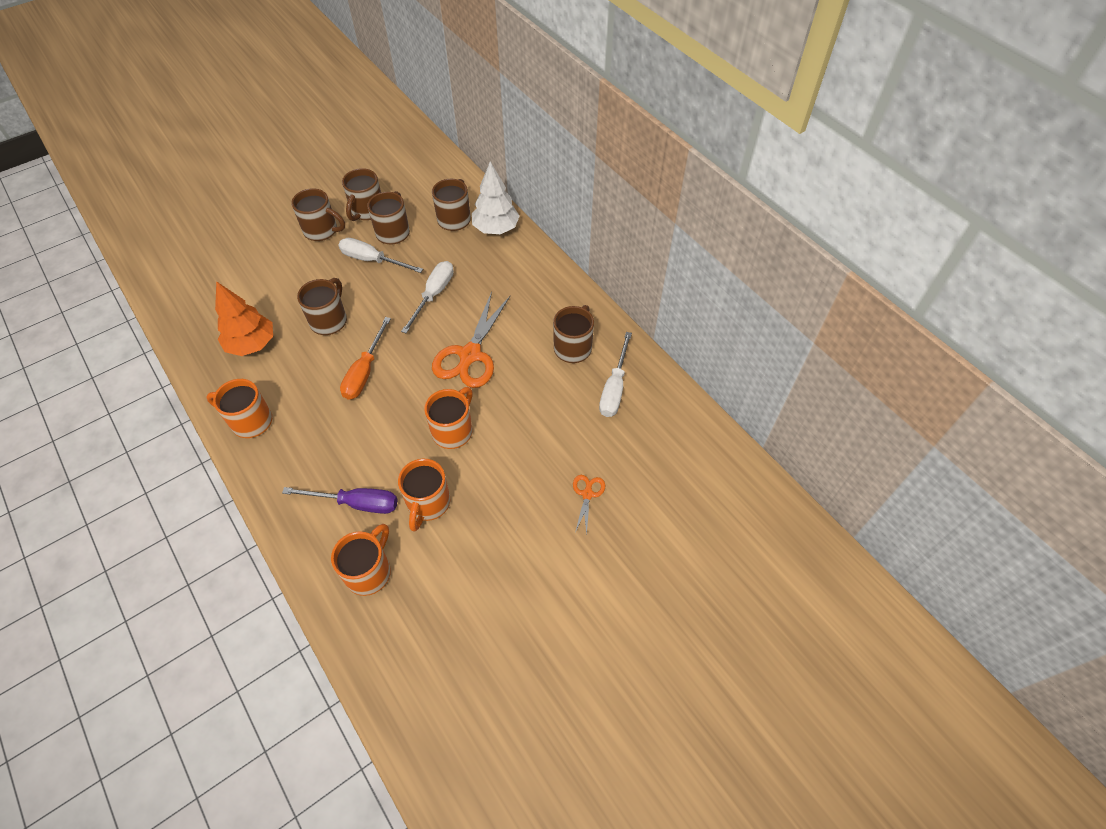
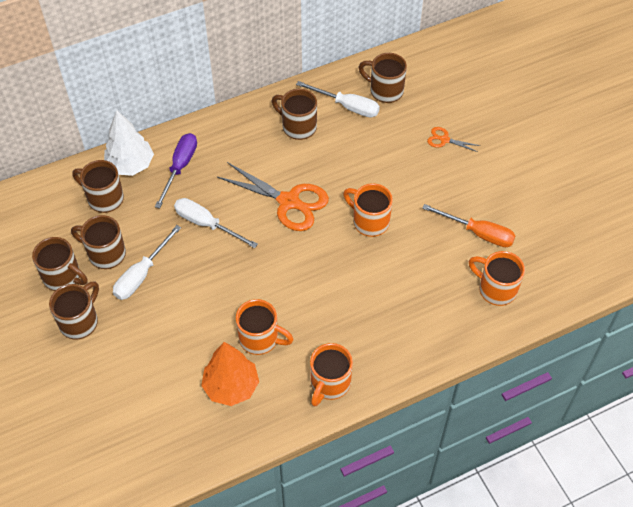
camera: 80 degrees left, 0 degrees up
purple screwdriver [282,487,398,514] -> purple screwdriver moved to [155,133,197,208]
brown mug [297,278,347,335] -> brown mug moved to [358,53,407,103]
orange screwdriver [340,317,391,400] -> orange screwdriver moved to [422,204,516,247]
orange mug [398,459,450,532] -> orange mug moved to [236,299,294,355]

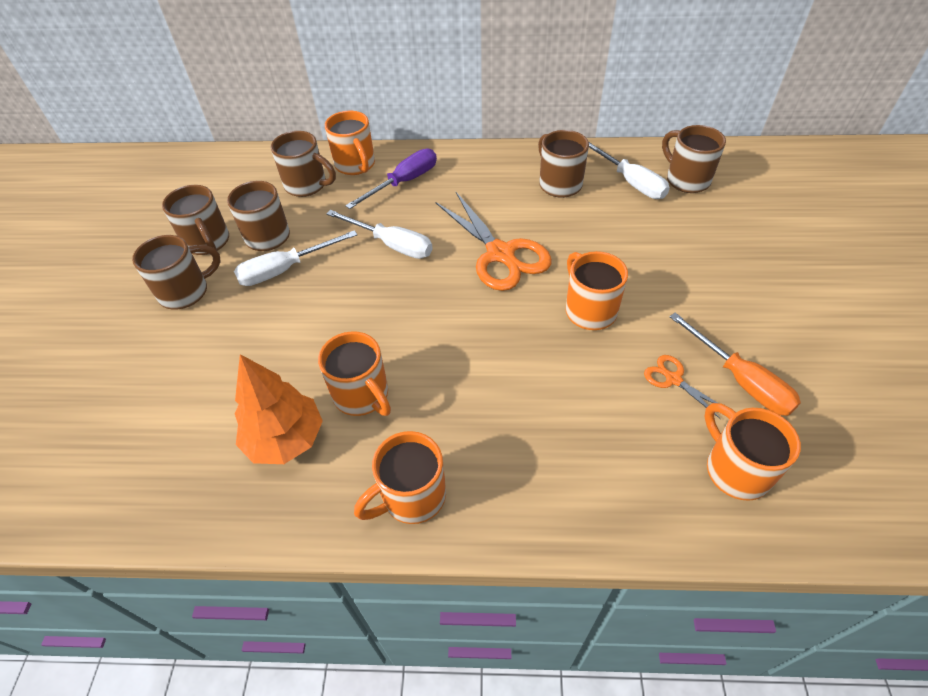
camera: 30 degrees right, 5 degrees down
brown mug [72,160,124,213] -> brown mug turned 150 degrees clockwise [271,131,336,197]
white tree [104,110,154,176] -> orange mug [325,111,375,175]
white screwdriver [174,198,258,248] -> white screwdriver turned 150 degrees clockwise [326,210,432,259]
orange scissors [427,127,480,152] -> orange scissors moved to [644,355,721,419]

